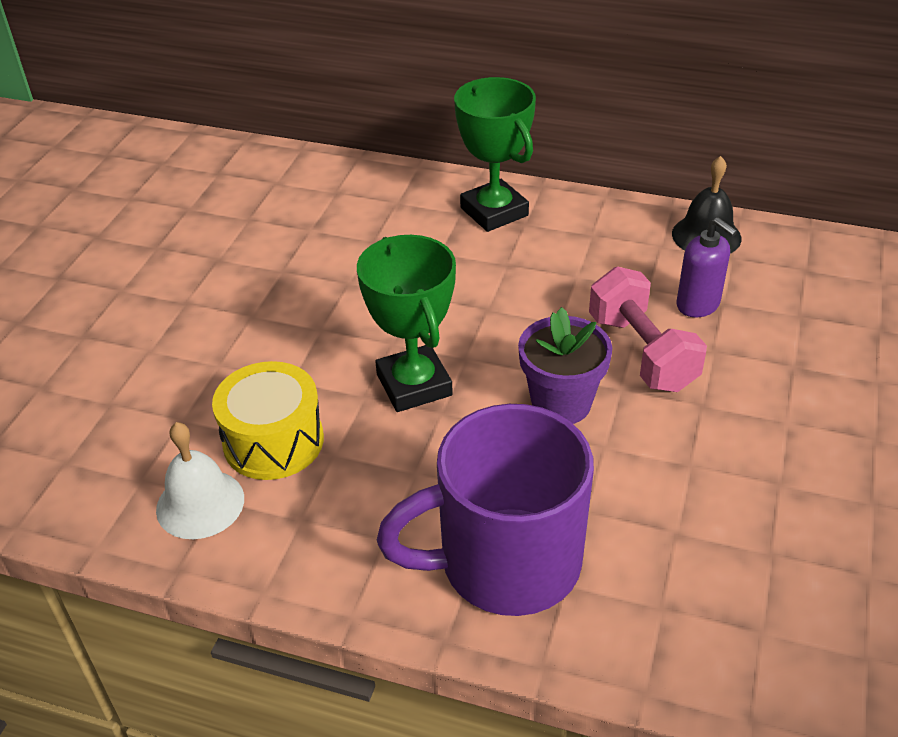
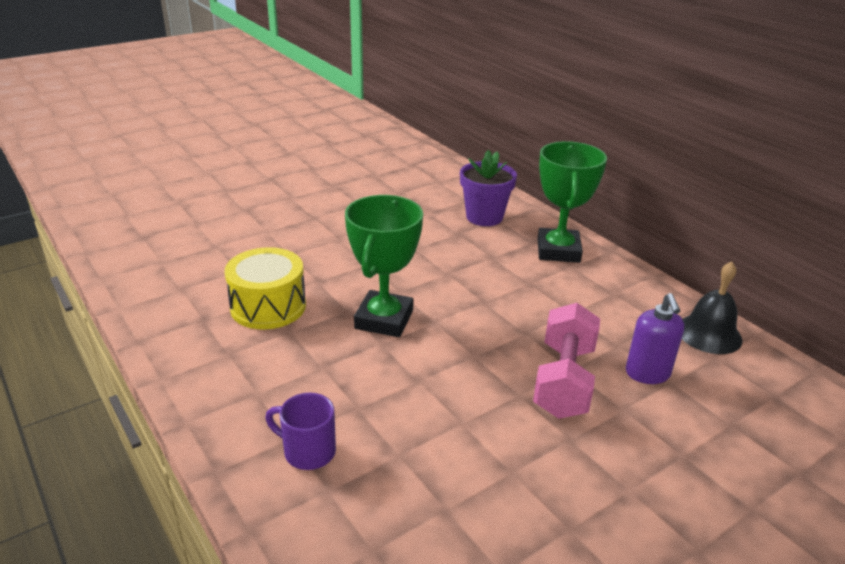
camera: 35 degrees right, 10 degrees down
white bell [156,422,244,539] -> none
purple mug [377,404,594,616] -> purple mug [265,393,336,470], size x0.43
purple flower pot [518,307,612,424] -> purple flower pot moved to [460,150,517,226]

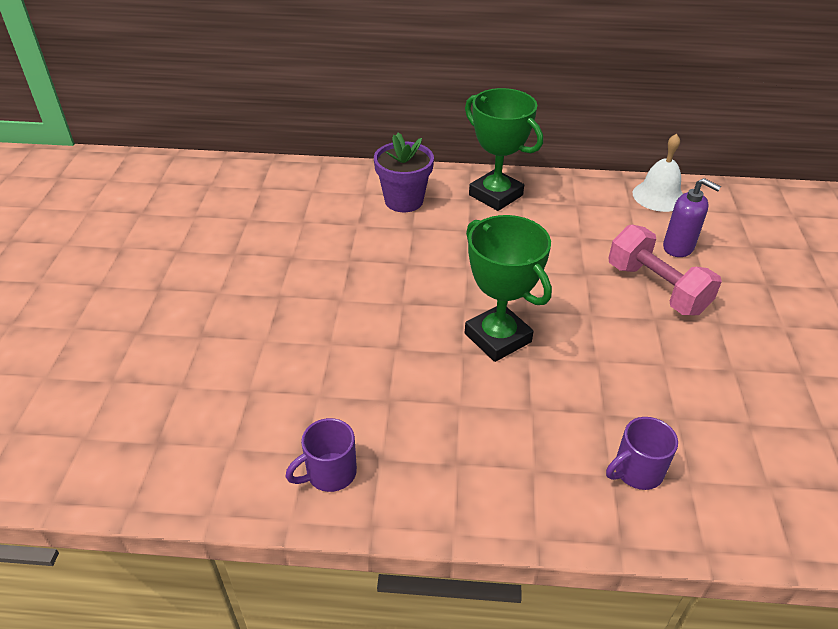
camera: 50 degrees left, 10 degrees up
yellow drum [225,247,306,329] -> none
black bell [682,261,742,354] -> white bell [633,134,683,212]
none -> purple mug [286,418,357,492]

